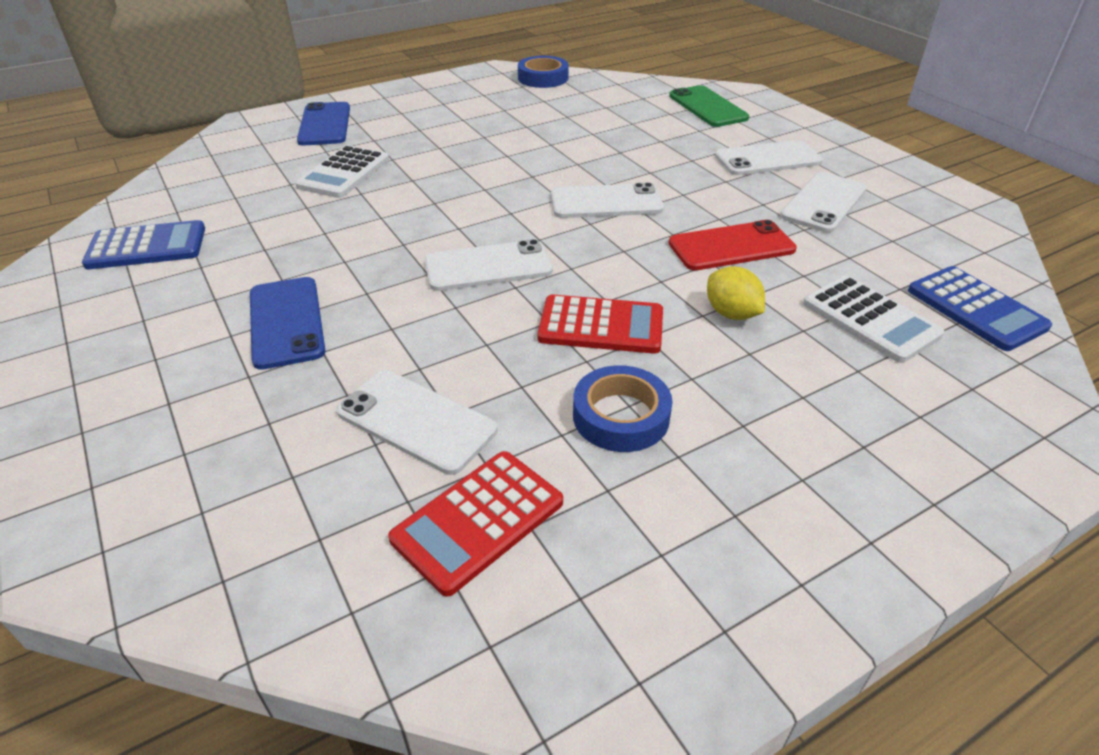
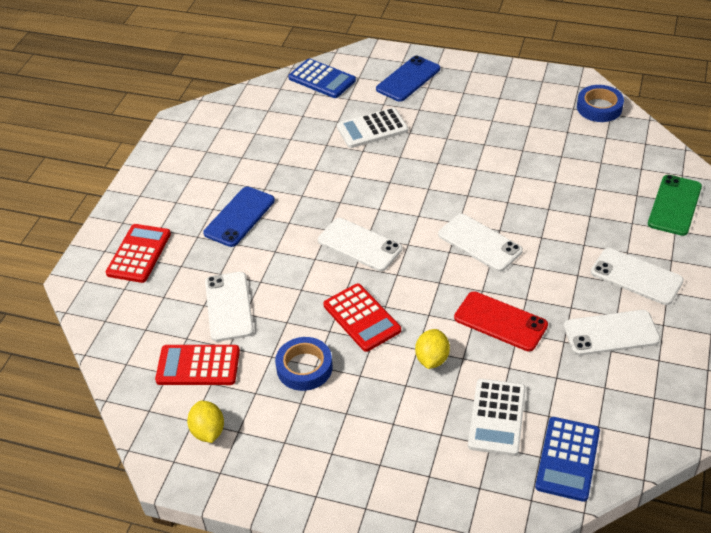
camera: 50 degrees right, 5 degrees up
blue calculator [82,220,205,269] -> blue calculator moved to [288,58,356,98]
none -> red calculator [106,224,171,283]
none -> yellow lemon [187,401,224,443]

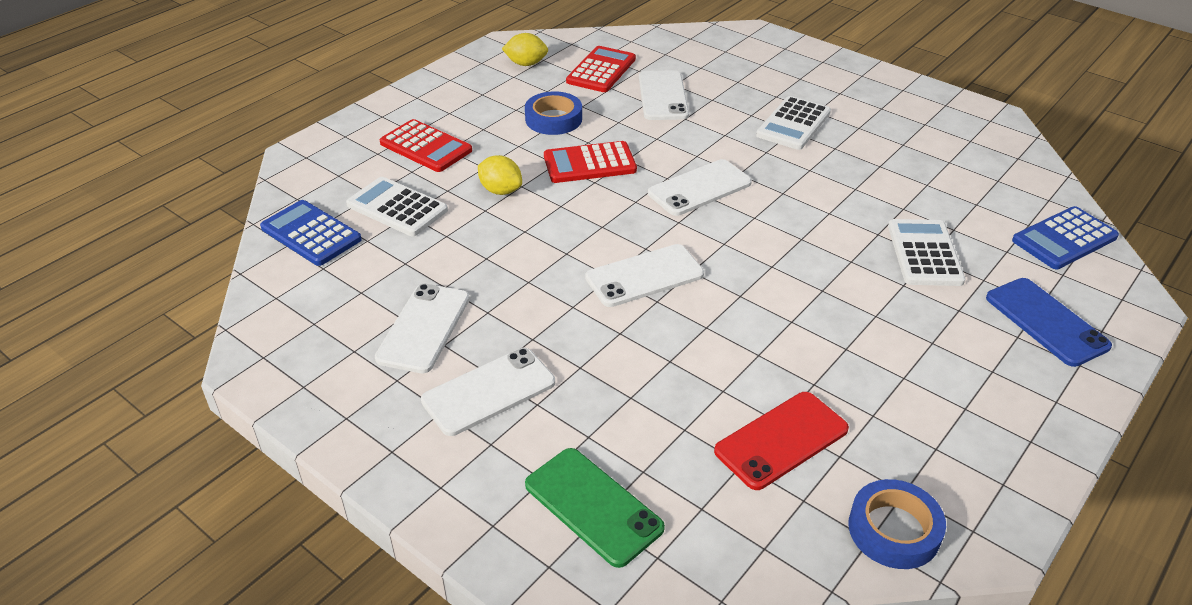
camera: 110 degrees right, 5 degrees down
red calculator [106,224,171,283] -> red calculator moved to [380,119,472,172]
blue phone [203,187,275,247] -> white calculator [756,96,831,150]
white phone [205,272,254,342] -> white phone turned 75 degrees clockwise [639,70,689,120]
red phone [454,291,548,351] -> red phone moved to [714,392,849,490]

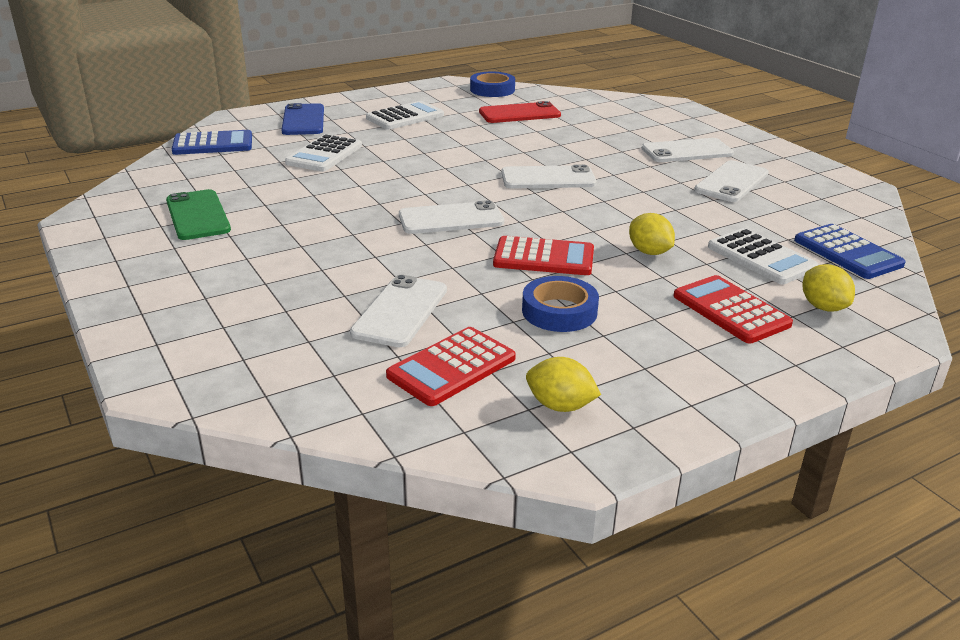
camera: 160 degrees left, 10 degrees down
green phone [525,448,665,568] -> green phone moved to [166,189,231,240]
white calculator [756,96,831,150] -> white calculator moved to [366,101,444,130]
none -> yellow lemon [802,264,855,312]

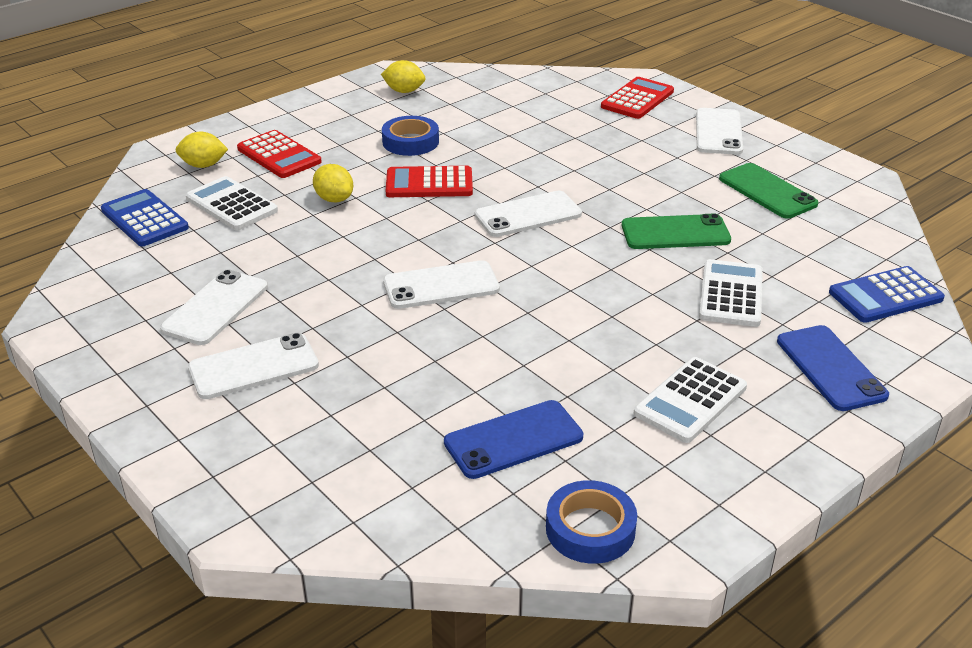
camera: 170 degrees right, 5 degrees up
white phone [350,275,447,347] -> white phone moved to [696,108,743,155]
red calculator [386,327,516,406] -> red calculator moved to [601,77,674,119]
red phone [479,101,561,123] -> blue phone [444,400,583,479]
yellow lemon [802,264,855,312] -> yellow lemon turned 60 degrees counterclockwise [176,132,228,168]
none -> green phone [622,214,731,249]

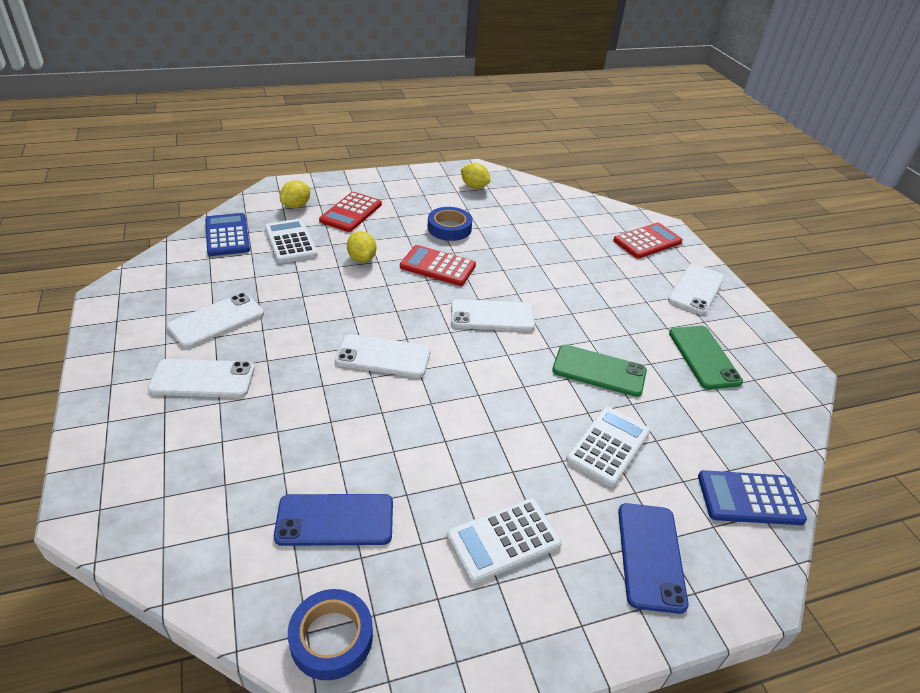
camera: 20 degrees right, 5 degrees up
yellow lemon [176,132,228,168] -> yellow lemon turned 75 degrees counterclockwise [280,180,310,208]
red calculator [237,130,322,178] -> red calculator turned 45 degrees clockwise [319,192,382,232]

